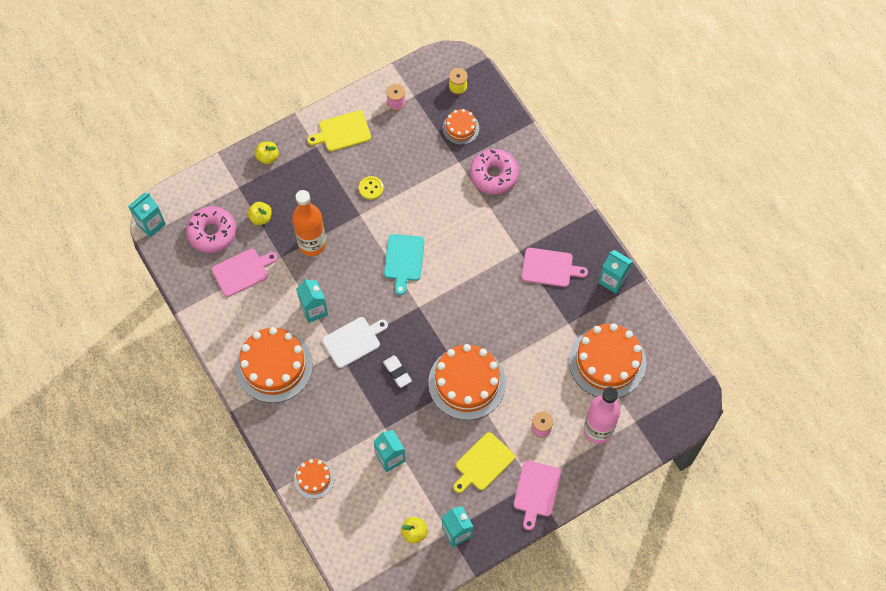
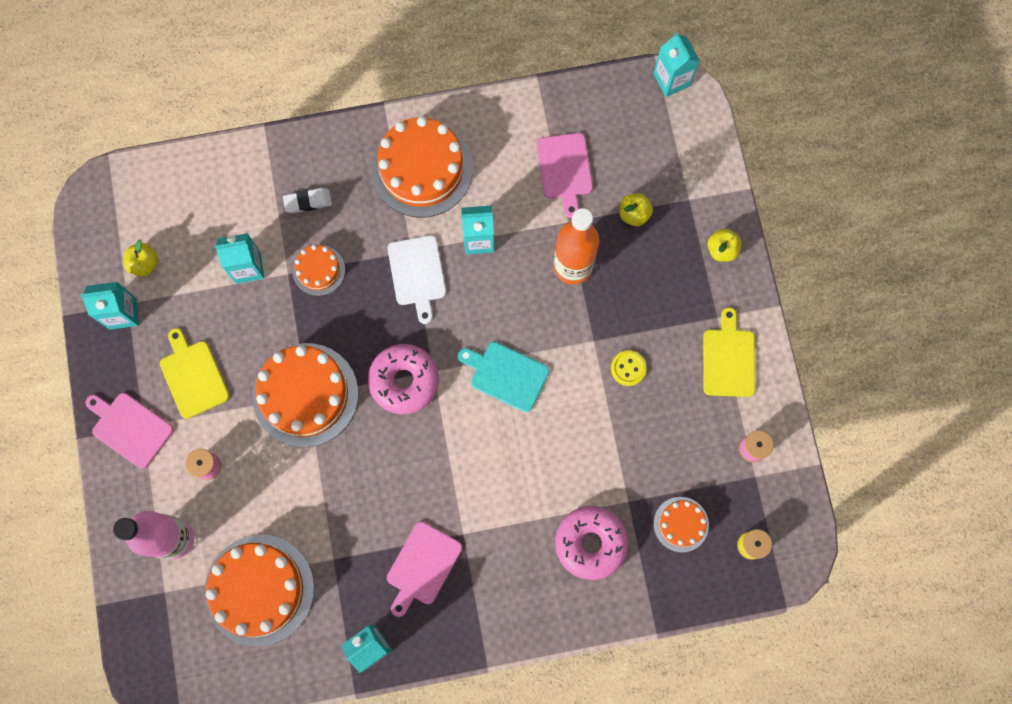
camera: 110 degrees right, 10 degrees up
pink donut [186,206,236,253] -> pink donut moved to [368,344,439,414]
orange cake [294,459,335,499] -> orange cake moved to [292,245,345,296]
white eraser [383,355,412,388] -> white eraser moved to [283,188,332,213]

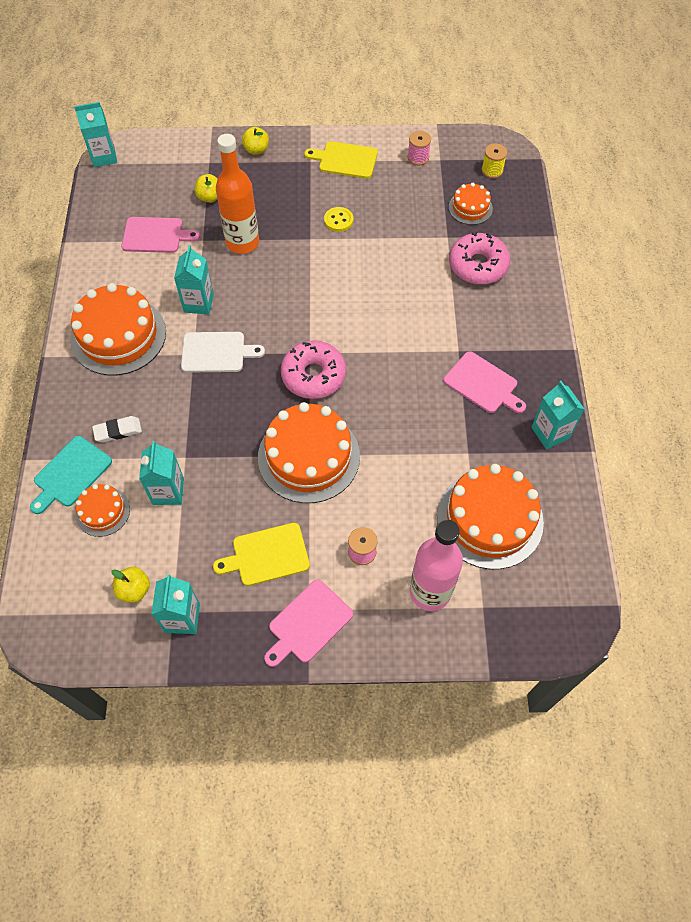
camera: 80 degrees left, 15 degrees down
white eraser [283,188,332,213] -> white eraser turned 75 degrees clockwise [92,416,142,442]
orange cake [292,245,345,296] -> orange cake moved to [76,484,130,537]
turquoise cutting board [458,342,549,412] -> turquoise cutting board moved to [30,436,112,514]

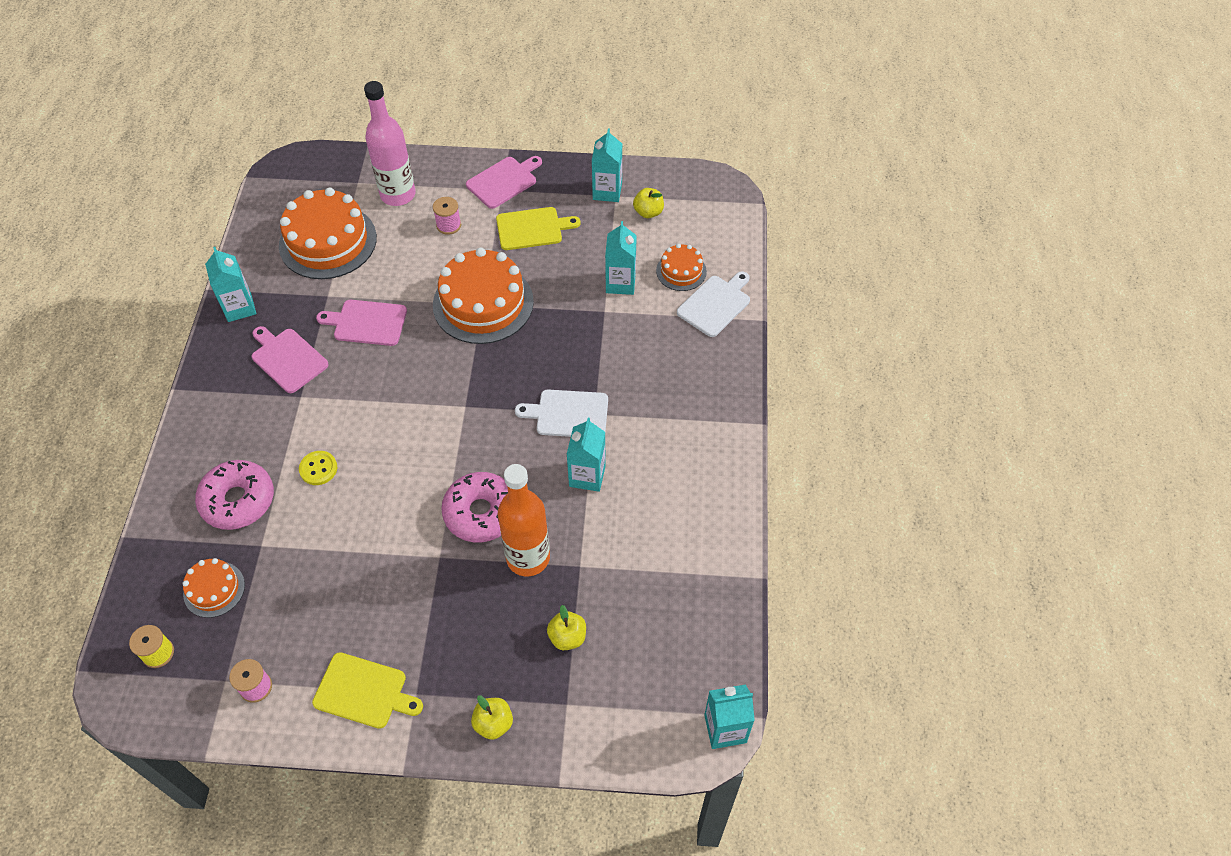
camera: 175 degrees left, 5 degrees down
turquoise cutting board [30,436,112,514] -> white cutting board [677,271,750,337]
orange cake [71,283,166,376] -> none
white eraser [92,416,142,442] -> none
pink cutting board [122,217,200,253] -> pink cutting board moved to [316,300,407,346]
pink donut [281,340,346,399] -> pink donut moved to [441,472,508,542]
yellow button [324,207,353,232] -> yellow button moved to [299,451,337,485]

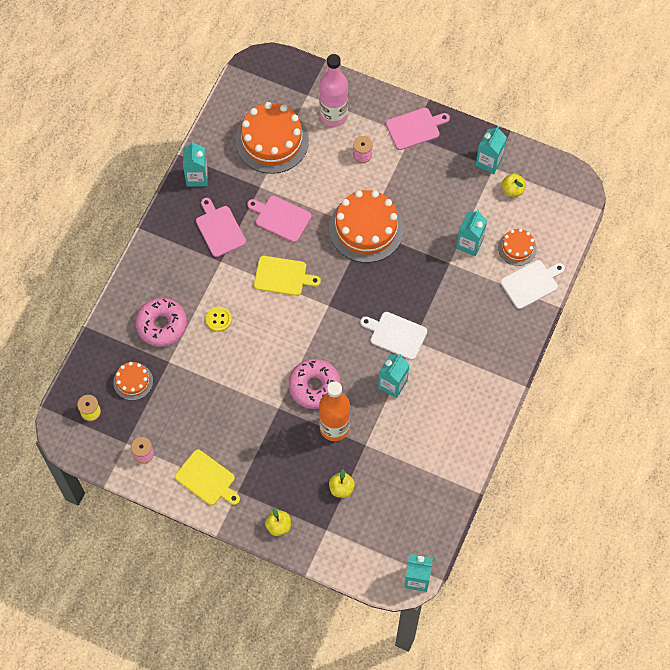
camera: 20 degrees right, 10 degrees up
yellow cutting board [496,207,580,250] -> yellow cutting board moved to [254,256,321,296]

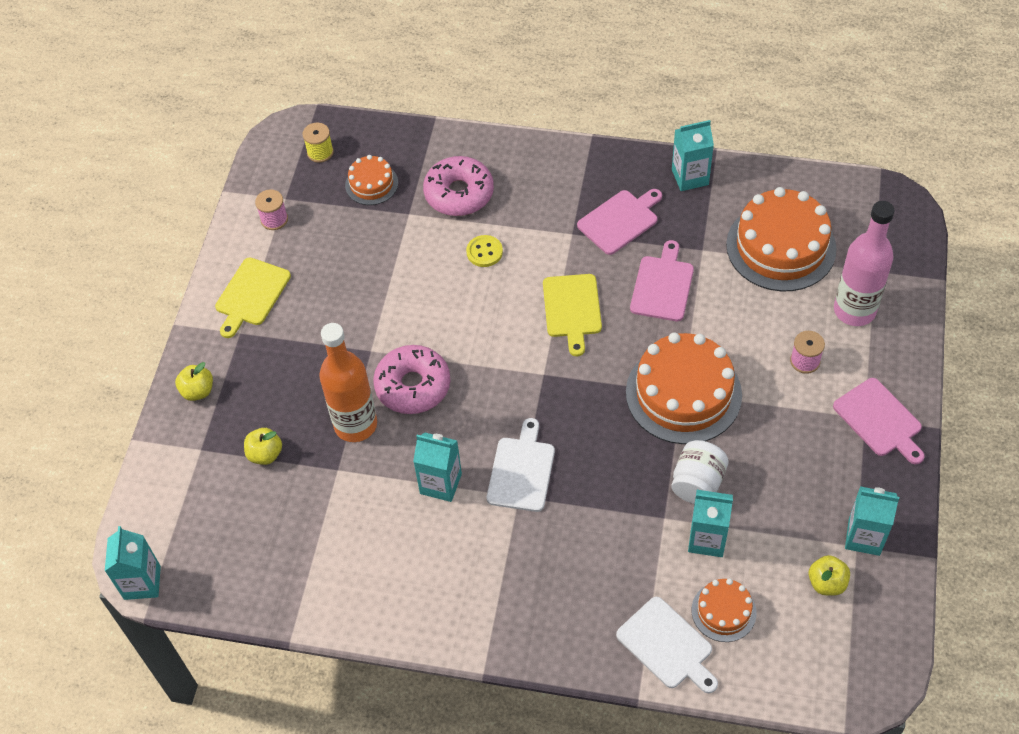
camera: 80 degrees right, 10 degrees down
none -> white jar [671,440,729,504]

